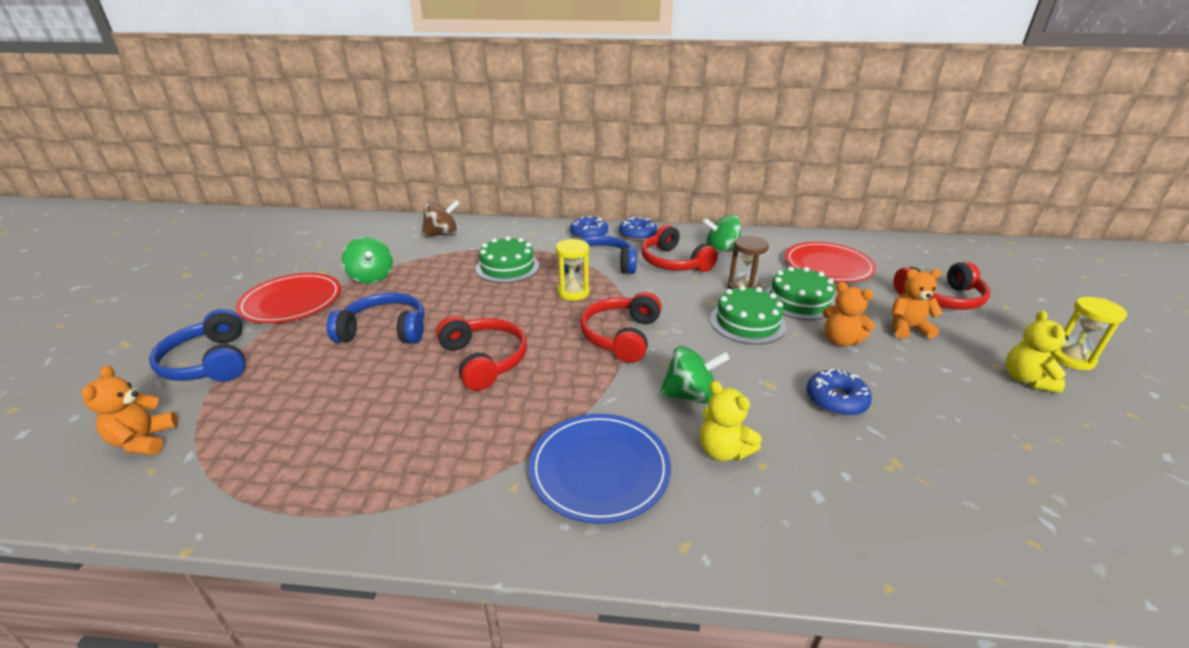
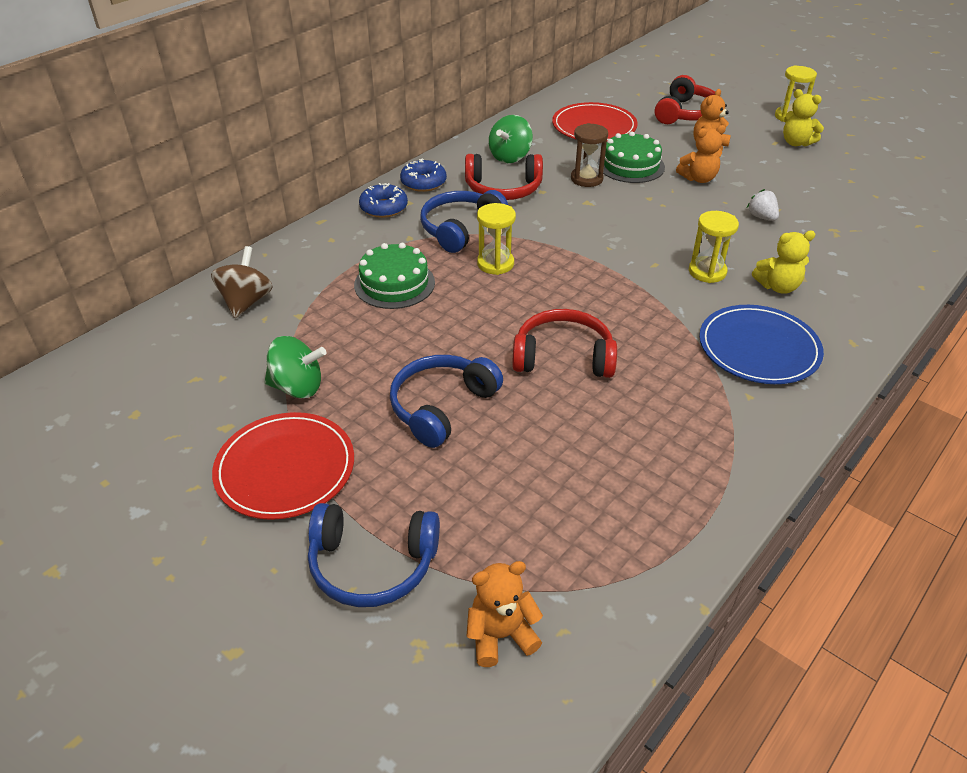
camera: 55 degrees left, 10 degrees up
orange teddy bear [81,366,178,455] -> orange teddy bear turned 135 degrees clockwise [466,561,543,667]
red headphones [580,292,662,363] -> none
green spinning top [659,346,730,404] -> yellow hourglass [689,211,739,283]
green cake [710,285,786,344] -> none
blue donut [807,369,872,416] -> white strawberry [747,189,779,221]

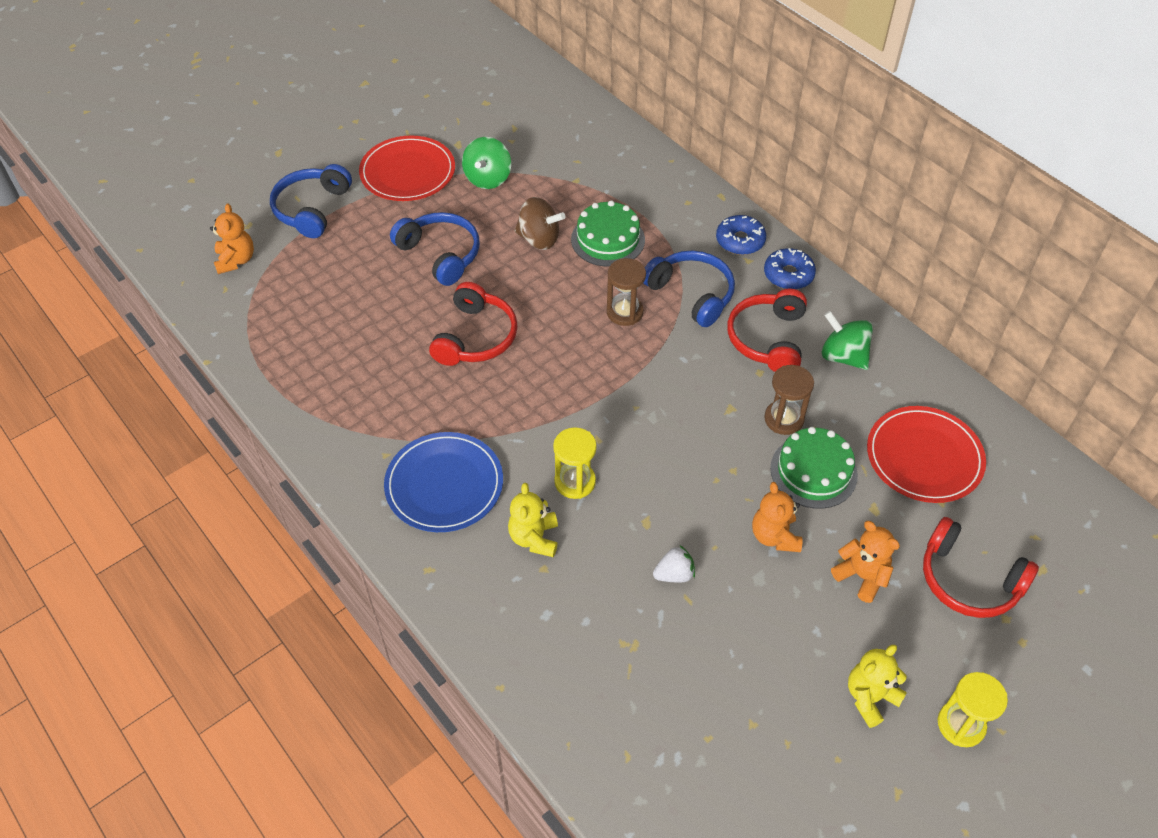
camera: 100 degrees right, 10 degrees up
brown spinning top [211,246,273,318] -> brown spinning top moved to [514,197,566,250]
yellow hourglass [477,203,516,275] -> brown hourglass [607,258,646,326]

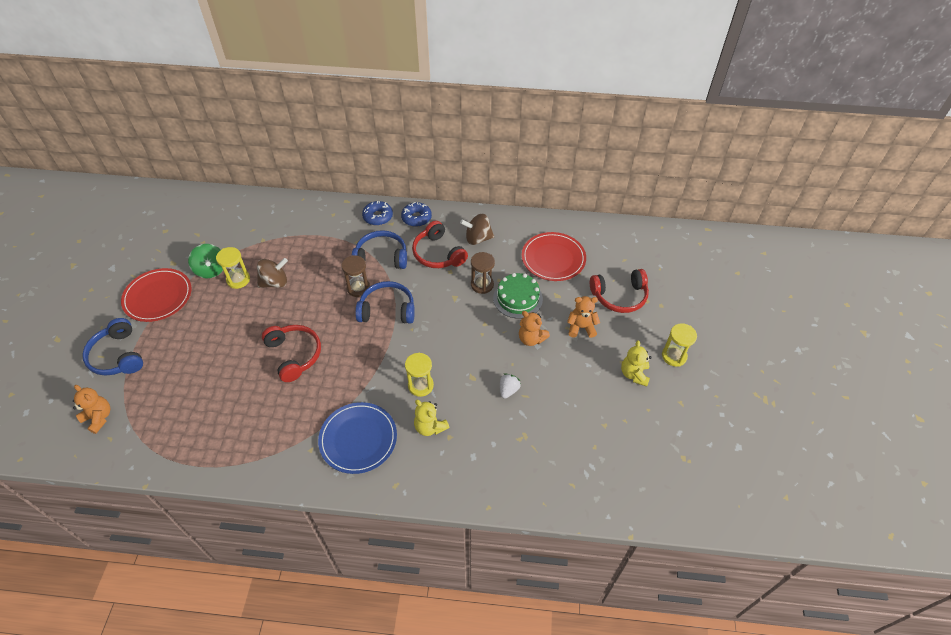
camera: 45 degrees left, 0 degrees up
blue headphones [390,212,480,286] -> blue headphones moved to [355,281,415,324]
green cake [571,200,645,267] -> none
green spinning top [822,311,873,370] -> brown spinning top [460,214,494,245]
none -> yellow hourglass [216,247,250,289]

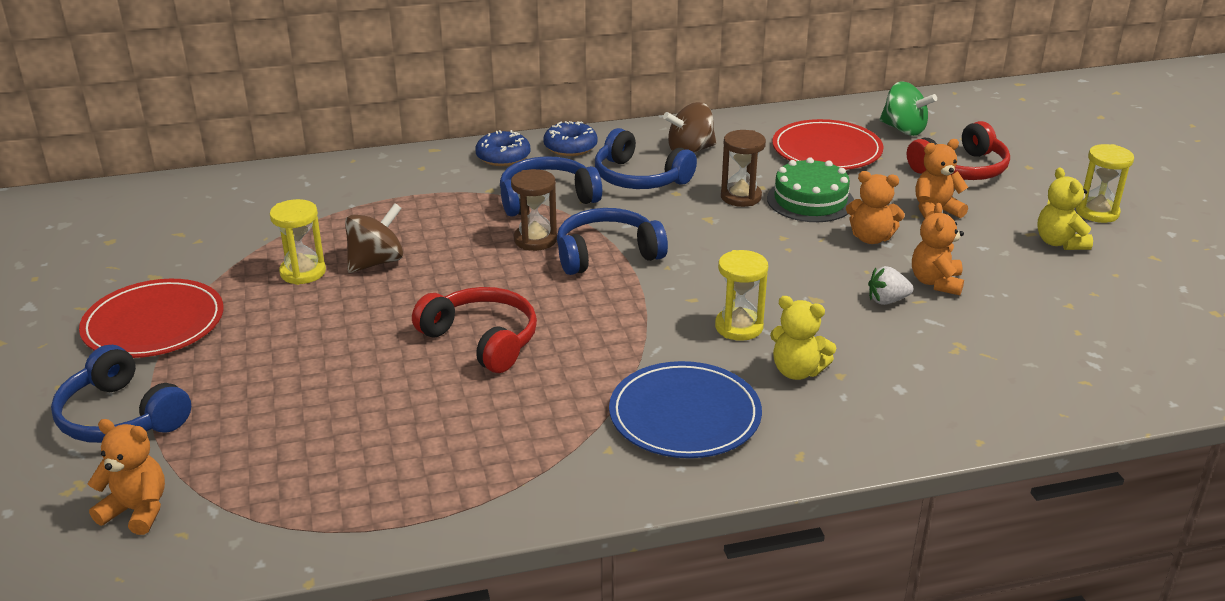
camera: 20 degrees left, 20 degrees down
green spinning top [188,244,223,278] -> green spinning top moved to [880,82,937,136]
red headphones [412,221,468,268] -> blue headphones [595,128,697,189]
white strawberry [500,374,521,399] -> white strawberry turned 105 degrees counterclockwise [868,266,914,305]
none -> orange teddy bear [912,203,964,295]

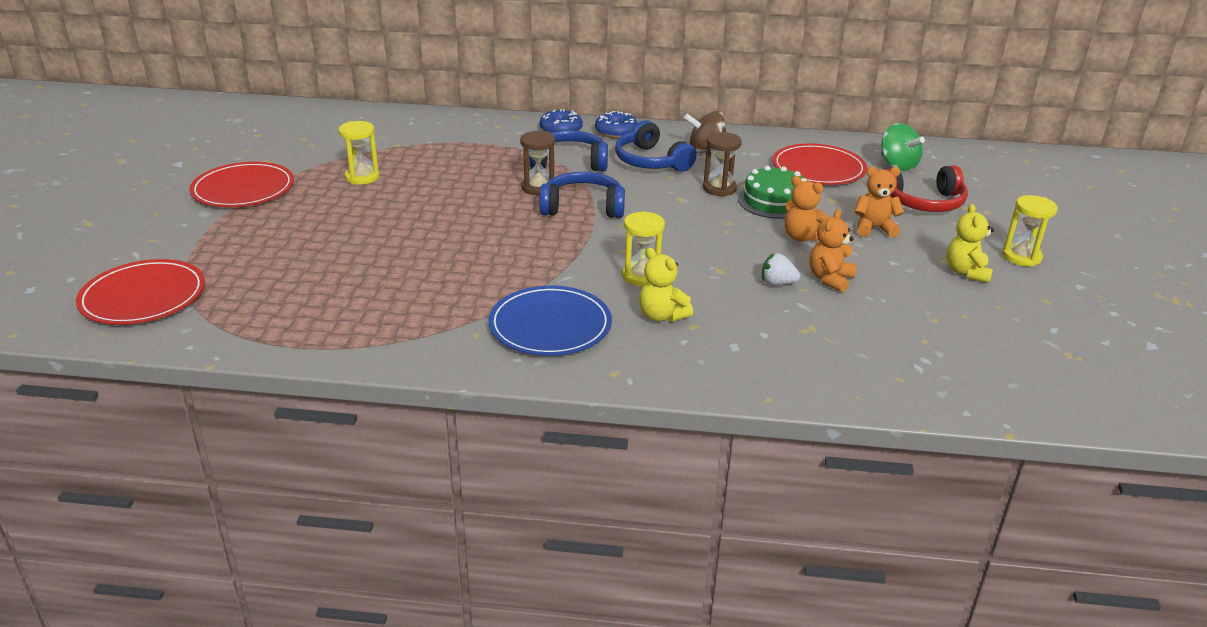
camera: 20 degrees right, 0 degrees up
blue headphones [51,345,191,443] -> none
orange teddy bear [88,419,165,535] -> red plate [76,259,205,325]
brown spinning top [345,203,403,273] -> none
red headphones [412,287,537,373] -> none

